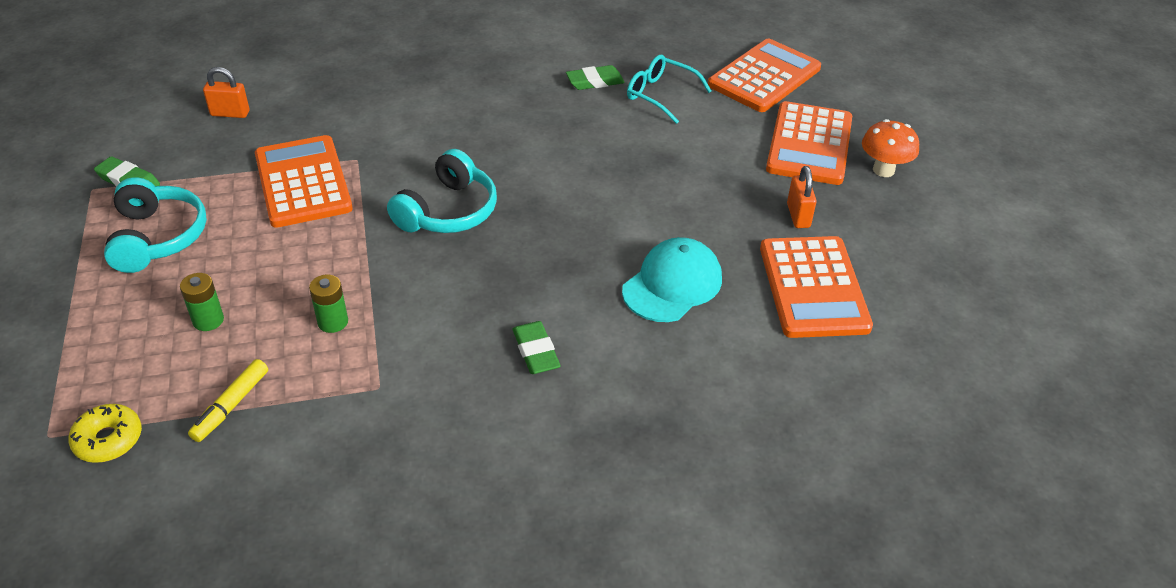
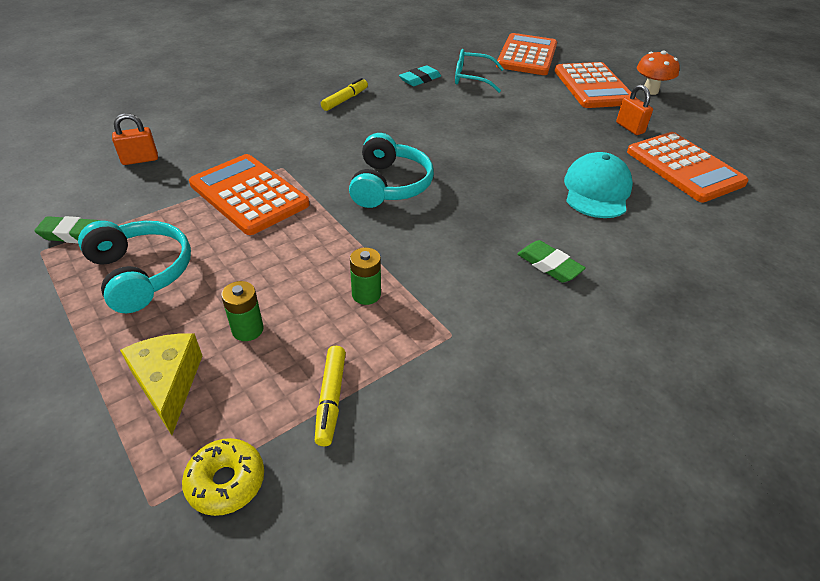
camera: 25 degrees left, 0 degrees up
green eraser [566,65,625,90] -> turquoise eraser [399,65,441,86]
none -> yellow cheese [120,333,202,435]
none -> yellow marker [321,78,368,111]

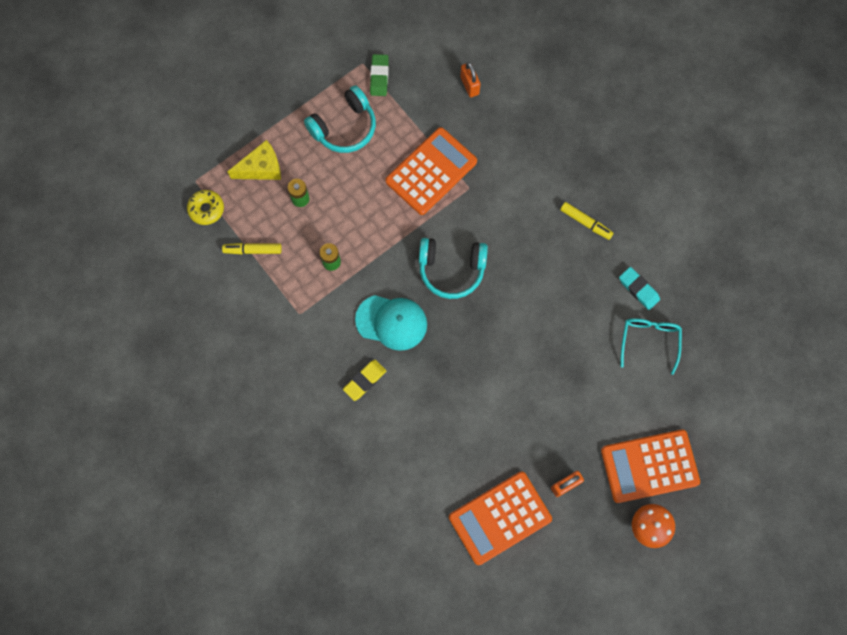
camera: 90 degrees right, 30 degrees up
orange calculator [496,33,557,75] -> none
green eraser [517,240,586,283] -> yellow eraser [343,360,387,401]
turquoise cap [564,152,633,218] -> turquoise cap moved to [355,295,427,351]

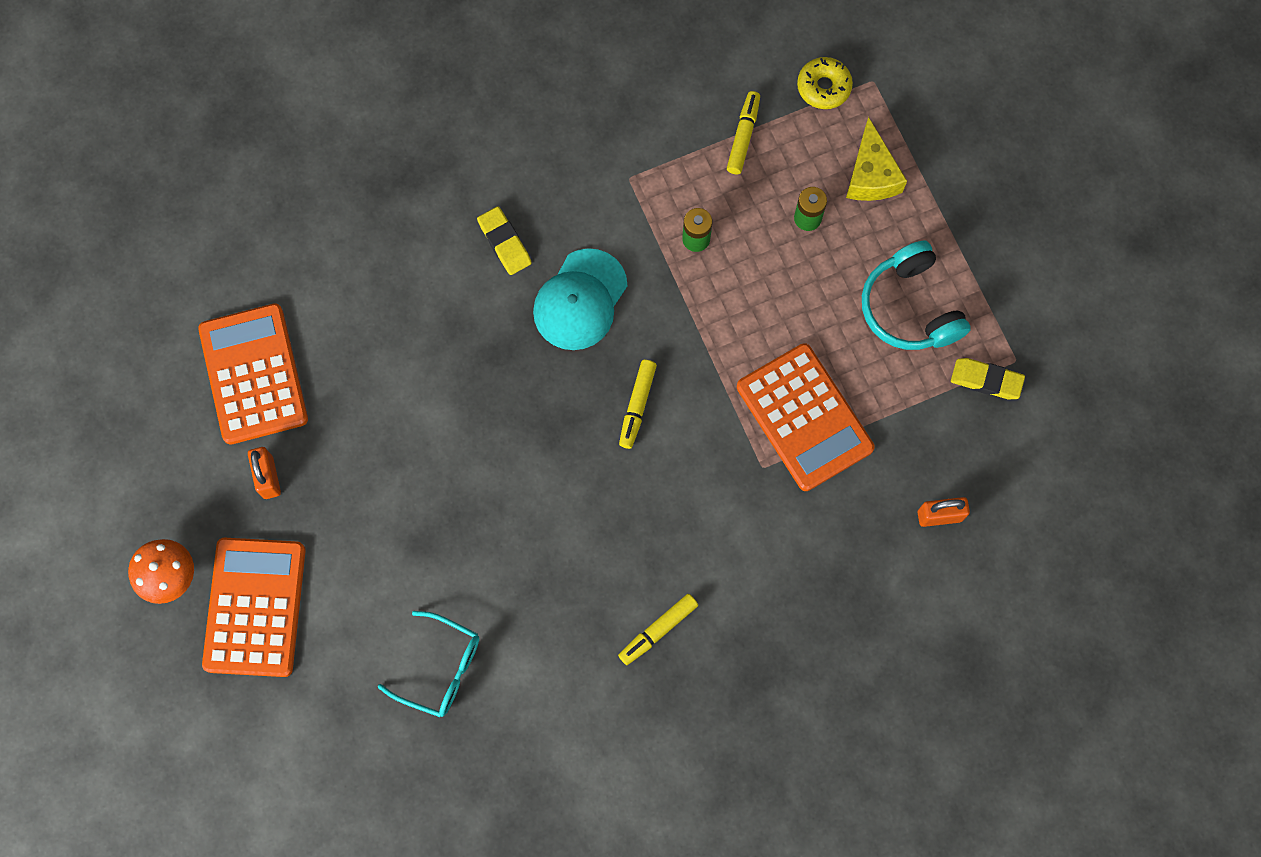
camera: 105 degrees right, 0 degrees up
green eraser [370,54,389,96] -> yellow eraser [951,358,1025,399]
turquoise headphones [419,238,488,299] -> yellow marker [619,360,657,449]
turquoise eraser [619,267,660,310] -> none

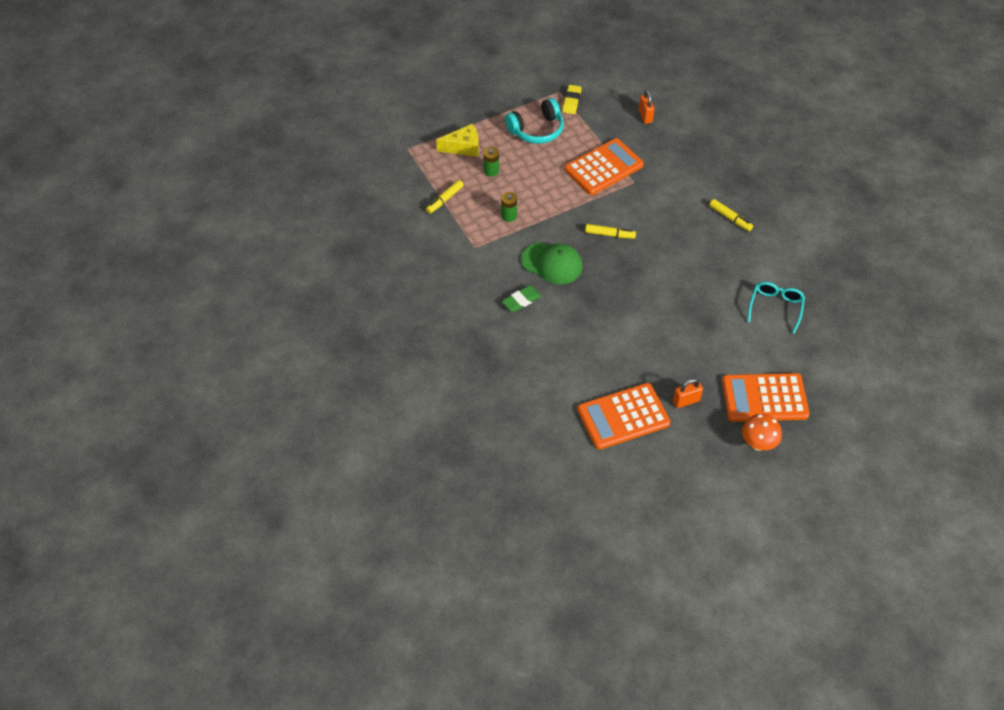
camera: 95 degrees left, 20 degrees down
yellow eraser [477,206,532,275] -> green eraser [502,285,541,312]
turquoise cap [533,248,627,350] -> green cap [521,242,583,284]
yellow marker [727,91,760,174] -> yellow marker turned 60 degrees counterclockwise [426,180,464,214]
yellow donut [797,57,853,109] -> none

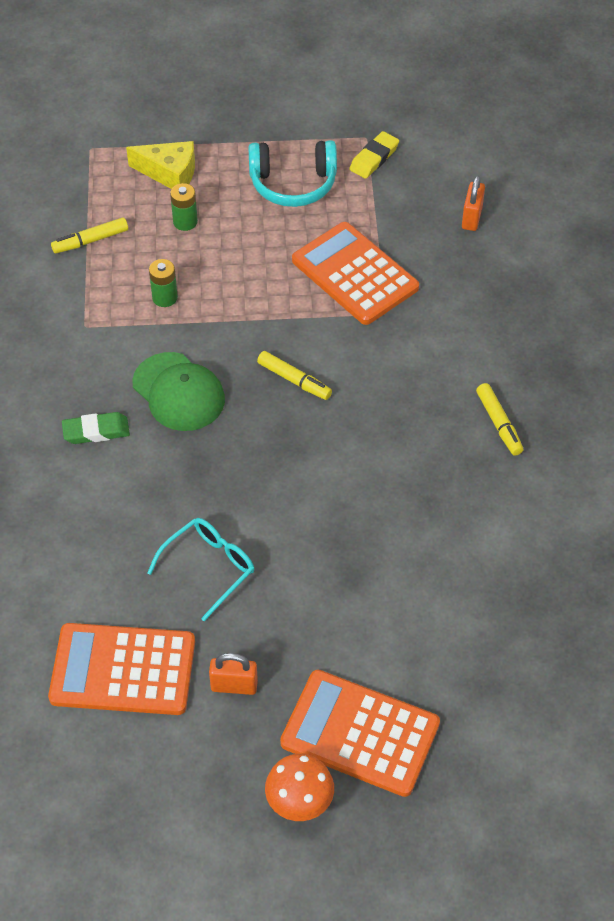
camera: 25 degrees right, 0 degrees up
orange calculator [564,138,644,195] -> orange calculator turned 120 degrees counterclockwise [292,222,419,325]
turquoise glasses [747,282,805,334] -> turquoise glasses moved to [147,518,254,622]

